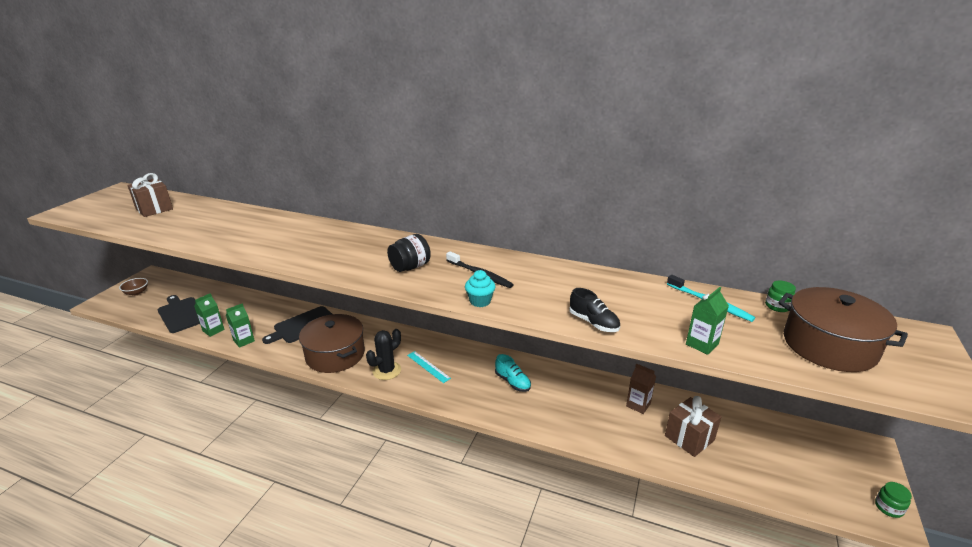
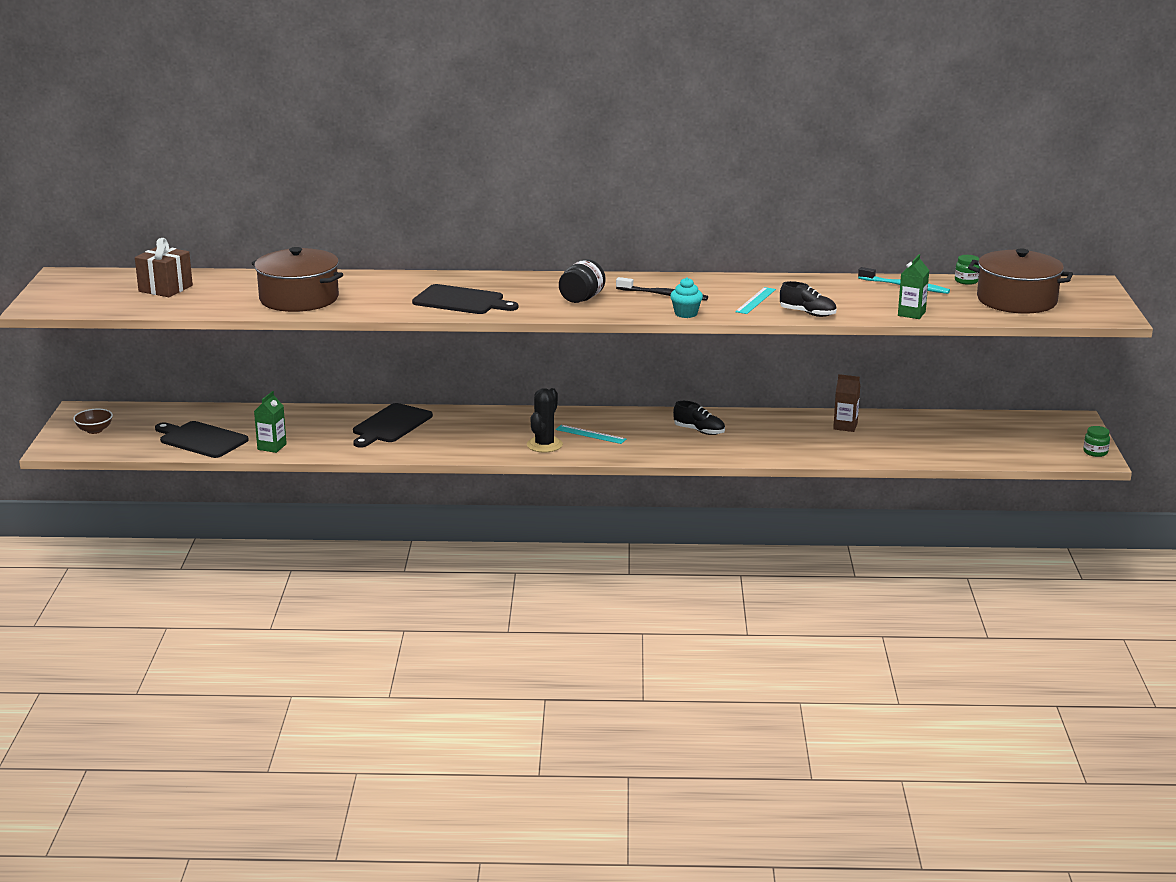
camera: 20 degrees left, 5 degrees down
green carton [226,303,255,348] -> none
brown pot [299,314,365,373] -> brown pot moved to [252,247,343,312]
turquoise shoe [495,354,531,392] -> black shoe [673,401,725,435]
brown gift [665,396,721,457] -> none
none -> black cutting board [412,284,519,314]
none -> turquoise ruler [735,287,776,314]

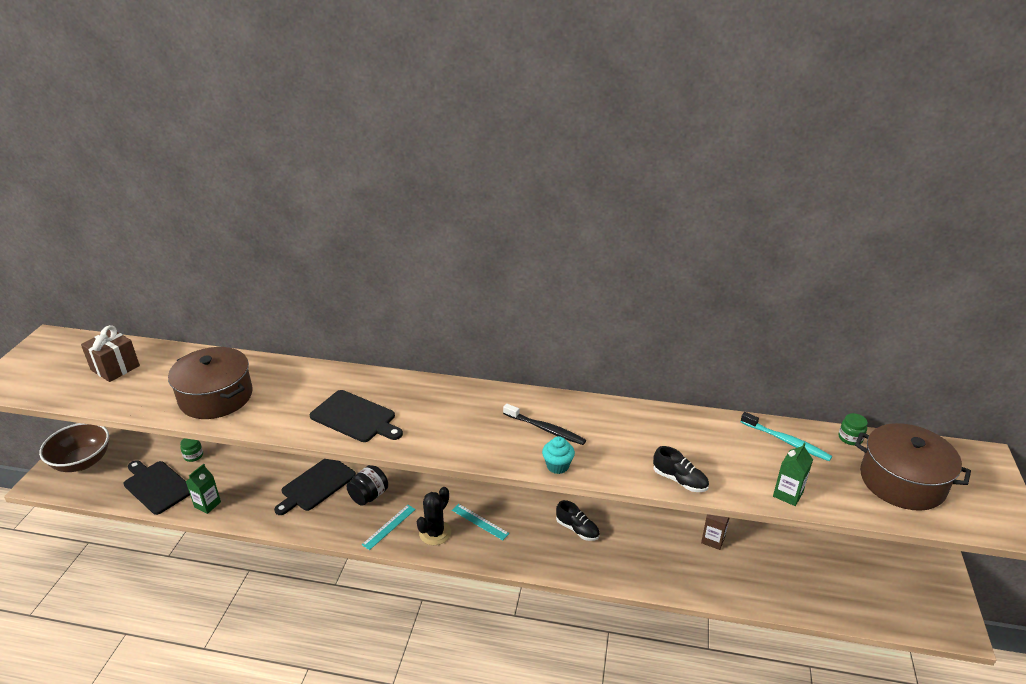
camera: 10 degrees right, 10 degrees up
brown bowl [73,409,113,434] -> brown bowl [39,423,109,472], size x1.99
black jar [559,259,606,303] -> black jar moved to [347,465,388,506]
turquoise ruler [735,287,776,314] -> turquoise ruler moved to [362,505,416,550]
green jar [1083,426,1110,457] -> green jar moved to [180,438,203,462]

